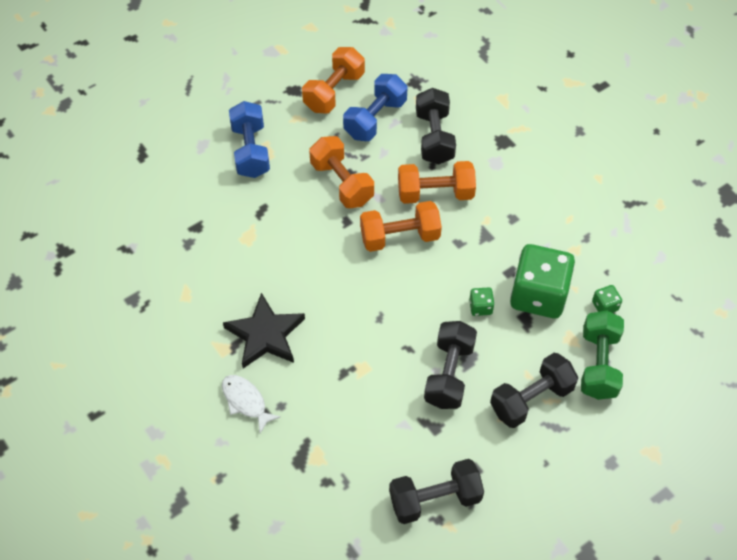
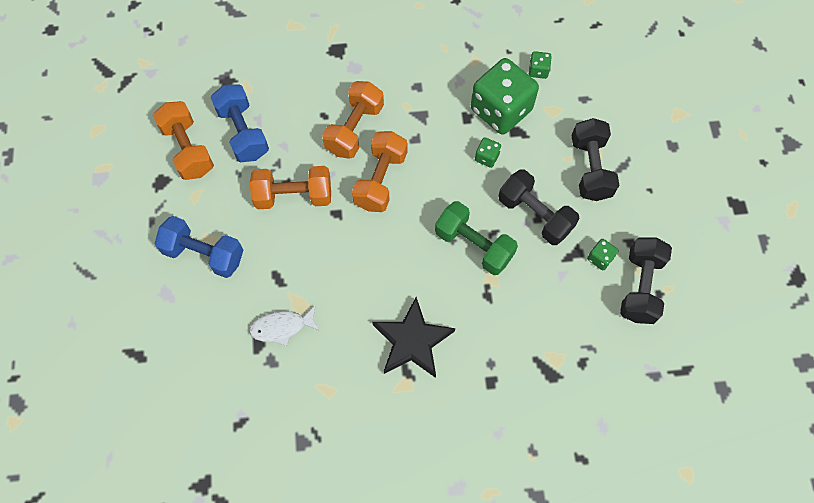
camera: 60 degrees left, 10 degrees up
white fish [222,375,281,433] -> white fish moved to [249,306,320,346]
black dumbbell [416,88,456,164] -> none
green dumbbell [581,311,624,400] -> green dumbbell moved to [435,201,518,275]
none -> green dice [587,239,619,271]

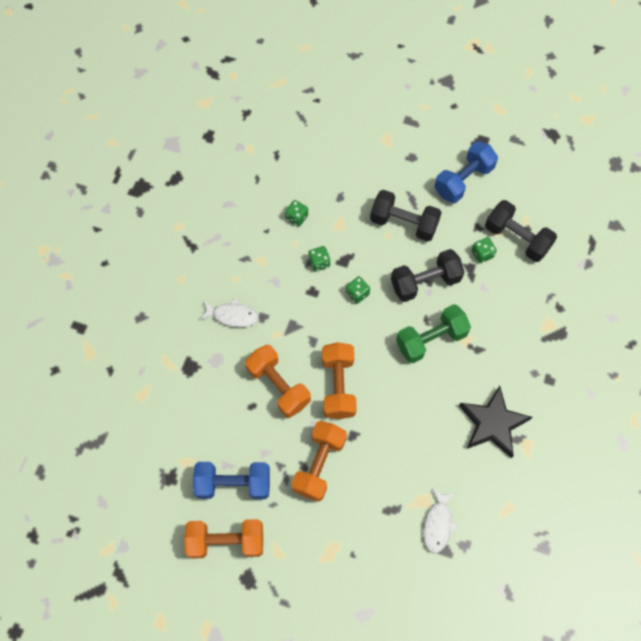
camera: 65 degrees left, 0 degrees up
blue dumbbell [155,216,243,278] -> blue dumbbell moved to [434,141,498,203]
orange dumbbell [352,131,407,212] -> orange dumbbell turned 45 degrees clockwise [322,342,357,419]
green dice [471,58,539,135] -> green dice [308,246,330,272], size x0.41
none -> white fish [200,298,259,327]

